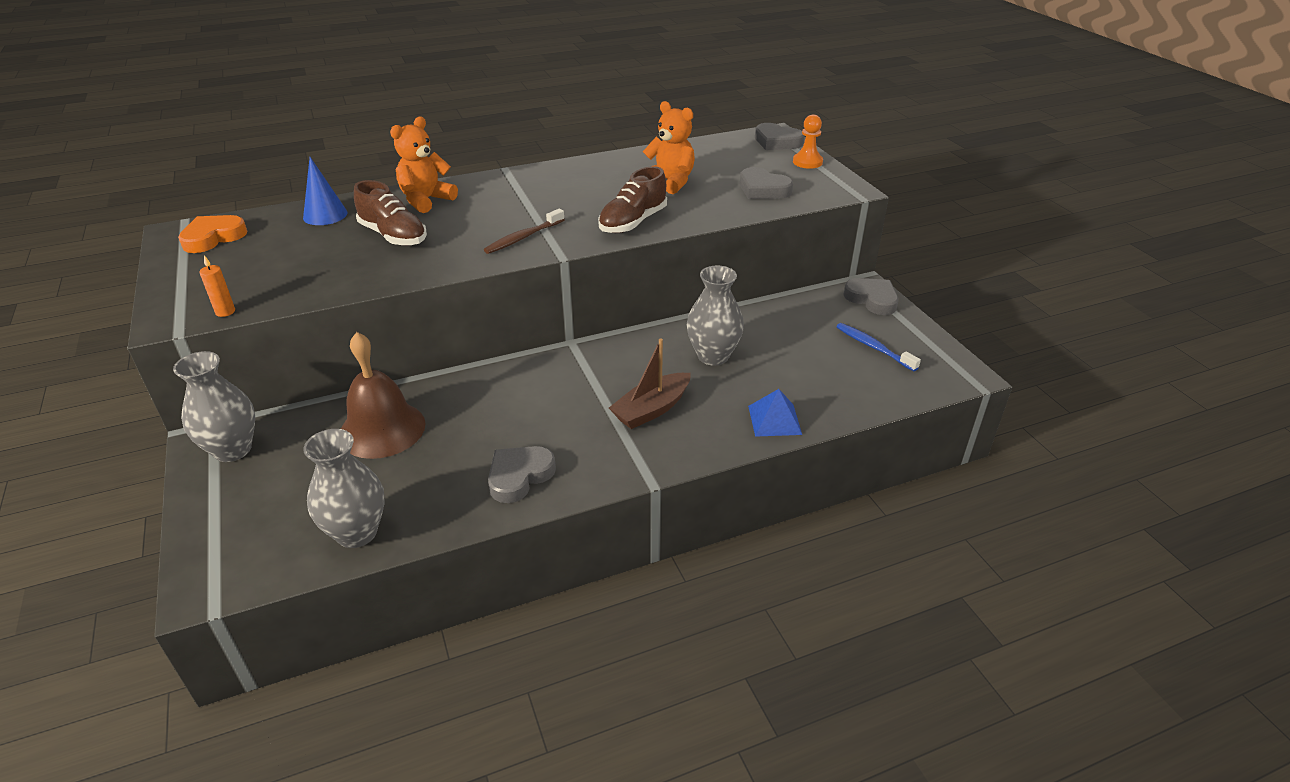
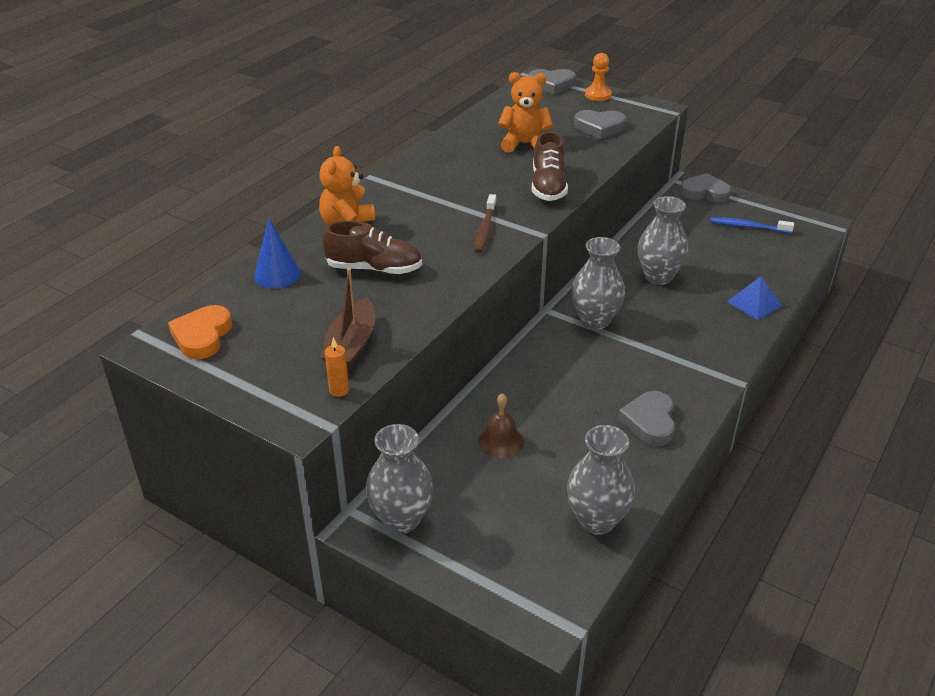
camera: 35 degrees left, 0 degrees up
brown bell [341,332,426,459] -> brown bell [478,393,524,458], size x0.56
brown boat [609,338,691,429] -> brown boat moved to [320,268,375,370]
none -> grey vase [571,237,625,330]

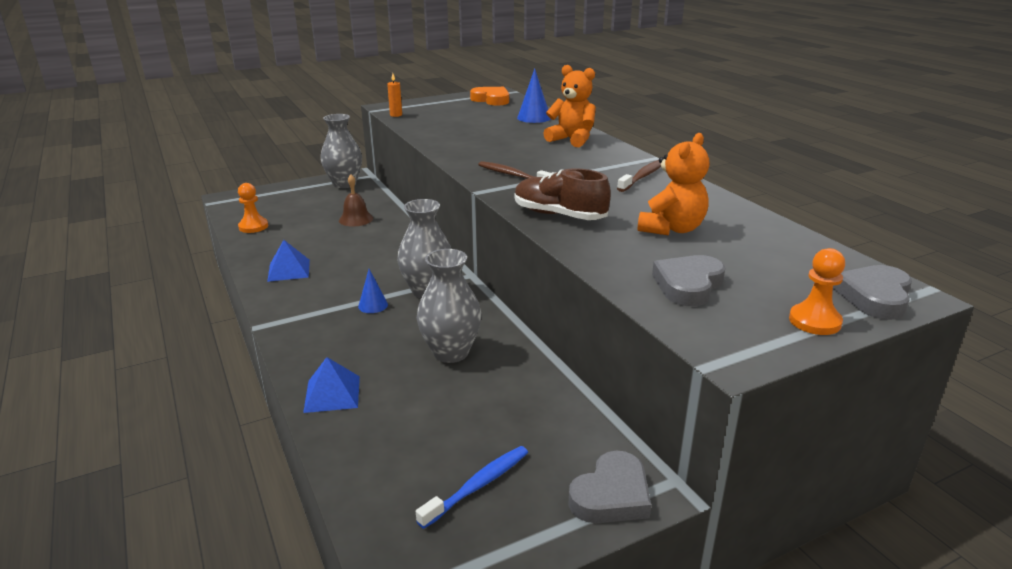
camera: 120 degrees right, 10 degrees down
brown boat [320,268,375,370] -> none
brown shoe [322,221,422,274] -> none
grey vase [567,425,635,535] -> orange pawn [238,183,268,233]
grey heart [618,391,675,446] -> blue pyramid [267,240,310,282]
none -> blue cone [358,269,388,313]
none -> brown toothbrush [617,160,661,192]

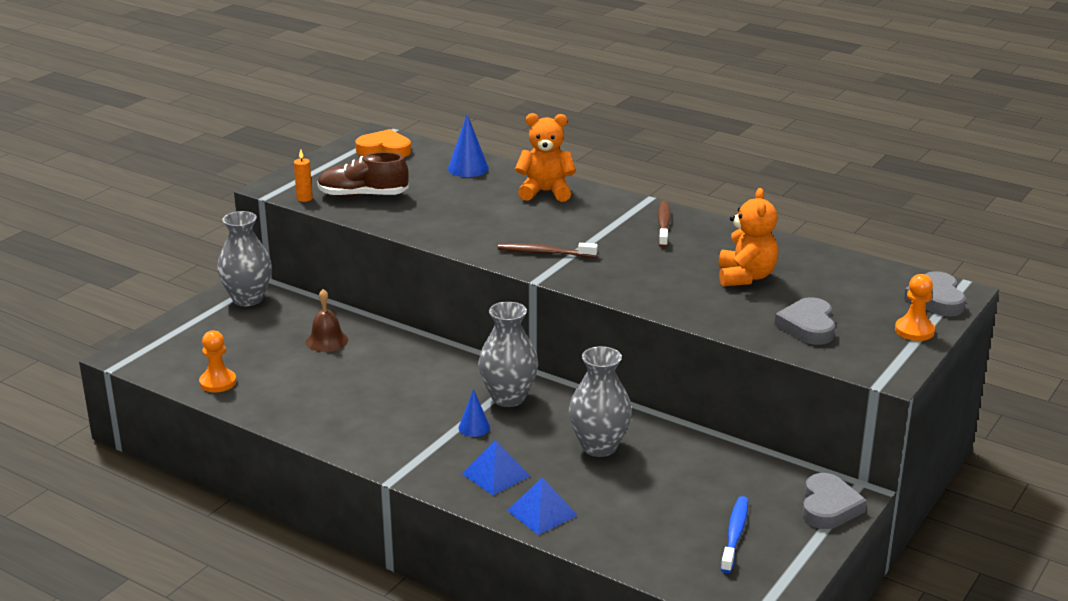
camera: 30 degrees left, 0 degrees up
blue pyramid [267,240,310,282] -> blue pyramid moved to [462,440,530,495]
brown shoe [515,168,611,220] -> brown shoe moved to [317,152,409,197]

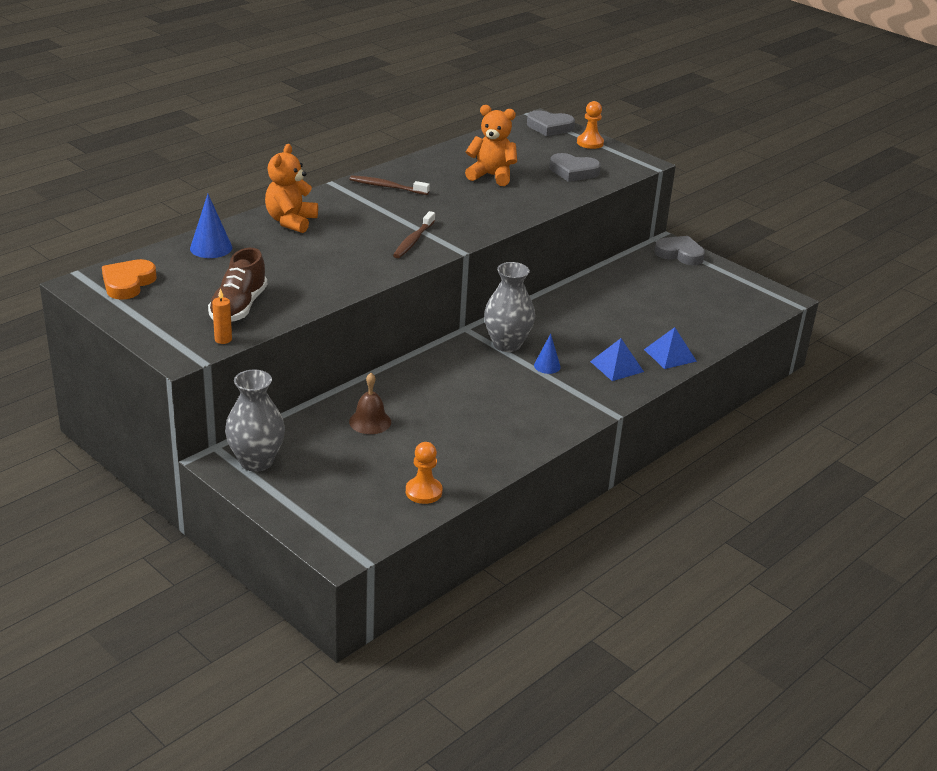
camera: 80 degrees left, 5 degrees up
grey vase [569,346,632,457] -> none
blue toothbrush [721,496,748,573] -> none

